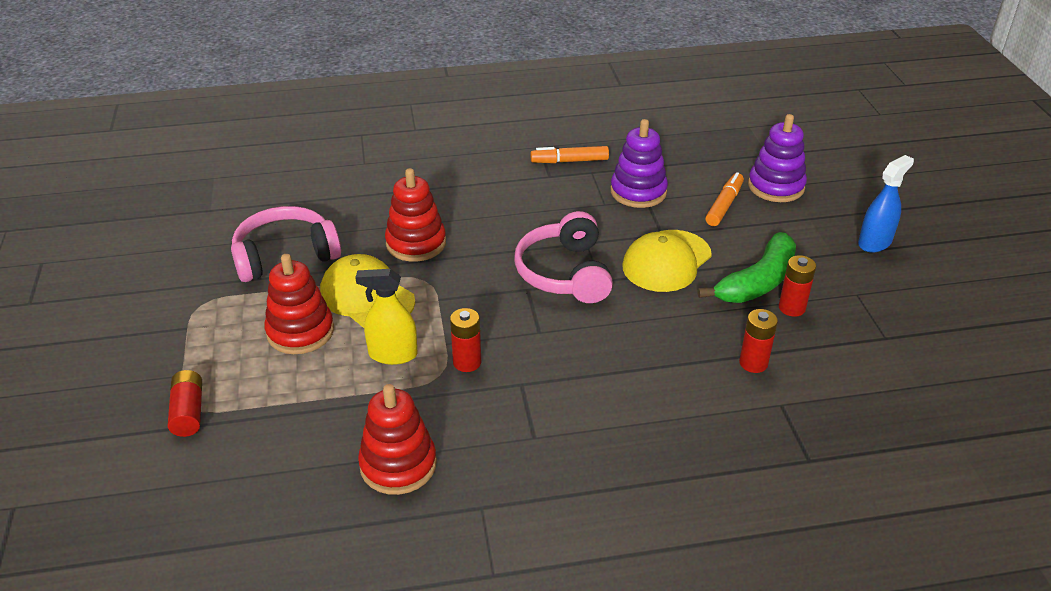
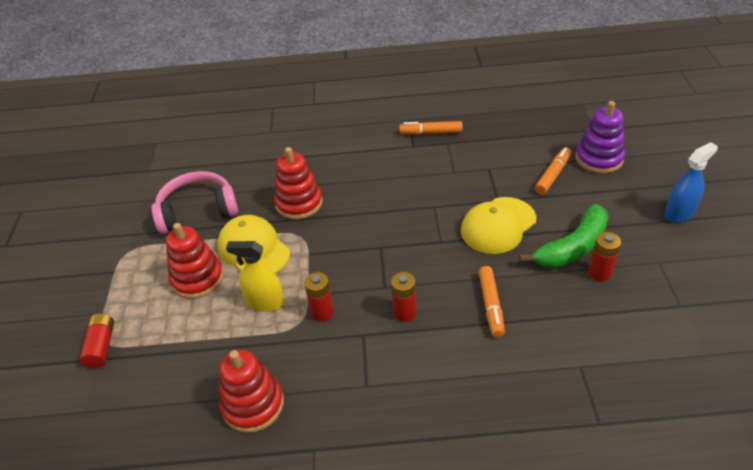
camera: 10 degrees right, 5 degrees up
pink headphones [514,211,613,303] -> none
purple stacking toy [610,119,668,208] -> none
red battery [739,309,778,373] -> red battery moved to [391,272,417,322]
none -> orange marker [479,266,505,337]

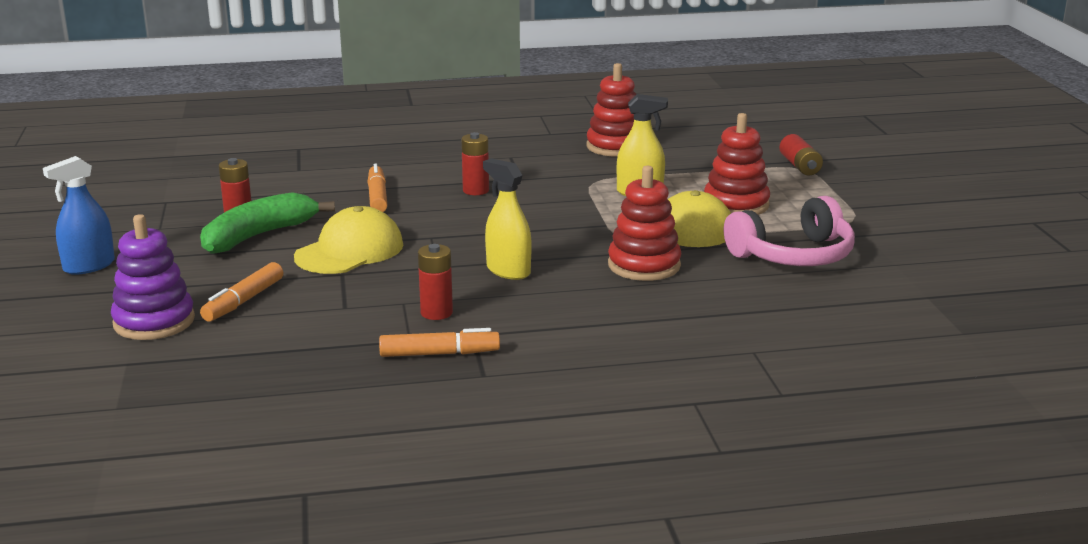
camera: 170 degrees right, 20 degrees down
red battery [304,272,334,322] -> red battery moved to [418,244,453,320]
none -> yellow spray bottle [483,158,532,280]

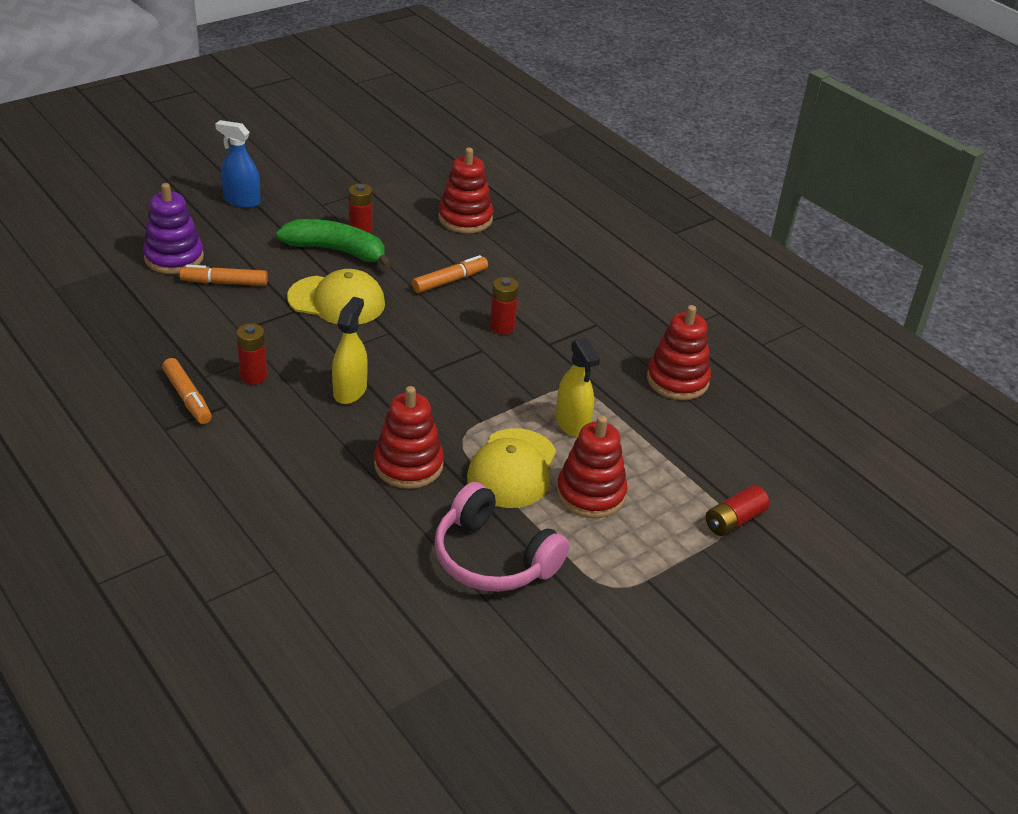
camera: 60 degrees right, 15 degrees up
none -> red stacking toy [438,148,493,233]

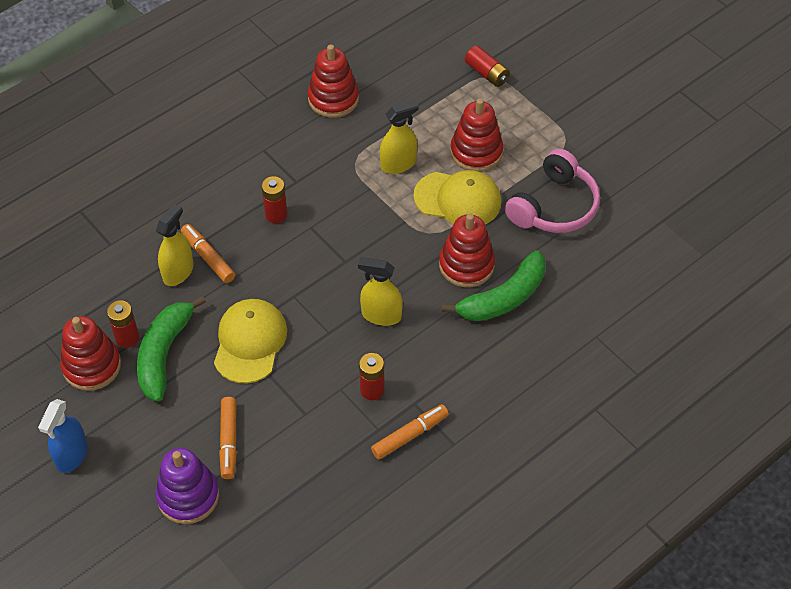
camera: 90 degrees left, 15 degrees up
red stacking toy [438,148,493,233] -> red stacking toy moved to [60,316,121,391]
none -> yellow spray bottle [156,203,194,286]
none -> green banana [442,250,546,321]

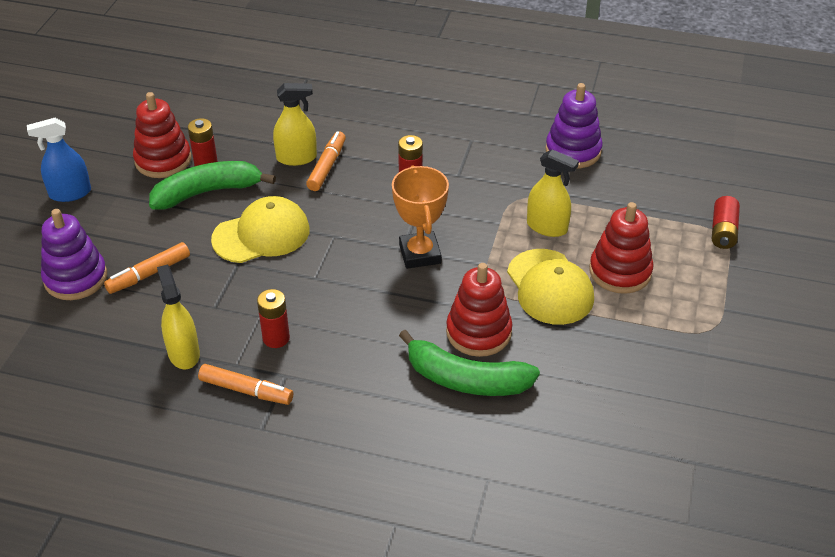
camera: 55 degrees right, 10 degrees down
red stacking toy [308,44,359,118] -> purple stacking toy [545,83,603,169]
yellow spray bottle [358,257,403,326] -> yellow spray bottle moved to [157,265,200,370]
pink headphones [505,148,600,233] -> none
none -> orange trophy [392,165,449,269]

